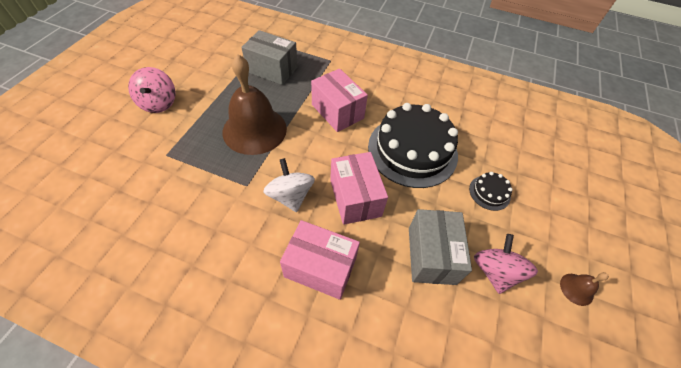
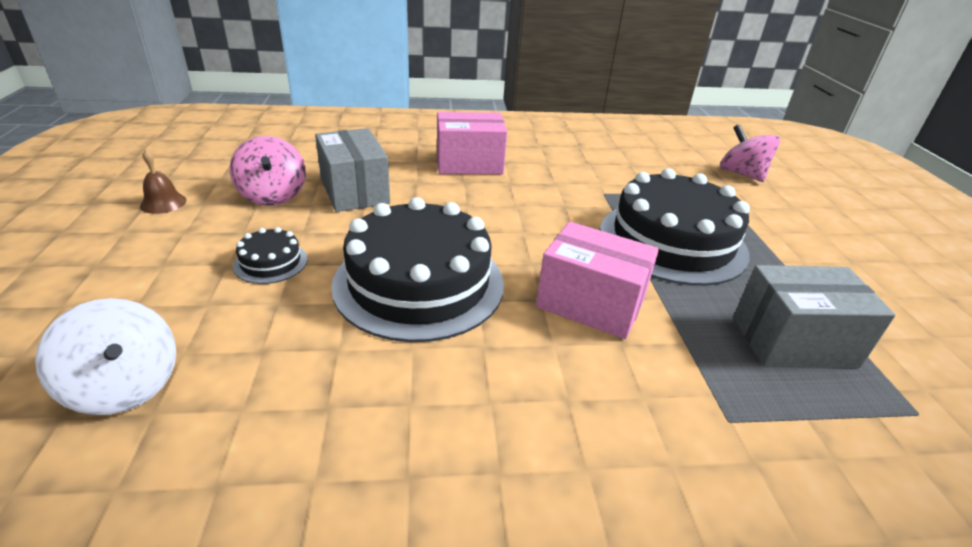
camera: 155 degrees right, 20 degrees down
pink spinning top [128,67,176,113] -> pink spinning top moved to [720,124,780,182]
brown bell [223,54,287,155] -> black cake [600,168,750,286]
white spinning top [263,158,315,212] -> white spinning top moved to [35,298,176,415]
pink box [330,152,388,225] -> none

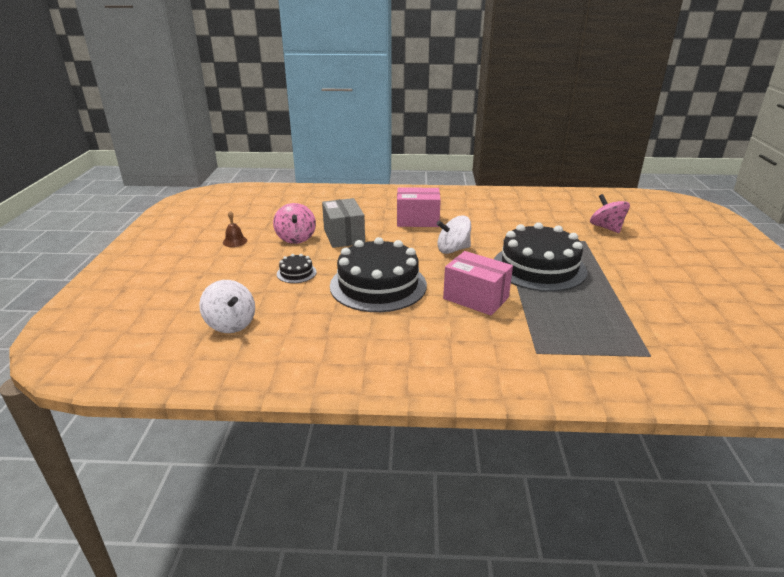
camera: 10 degrees right, 5 degrees down
grey box [733,265,896,368] -> none
none -> white spinning top [437,215,471,254]

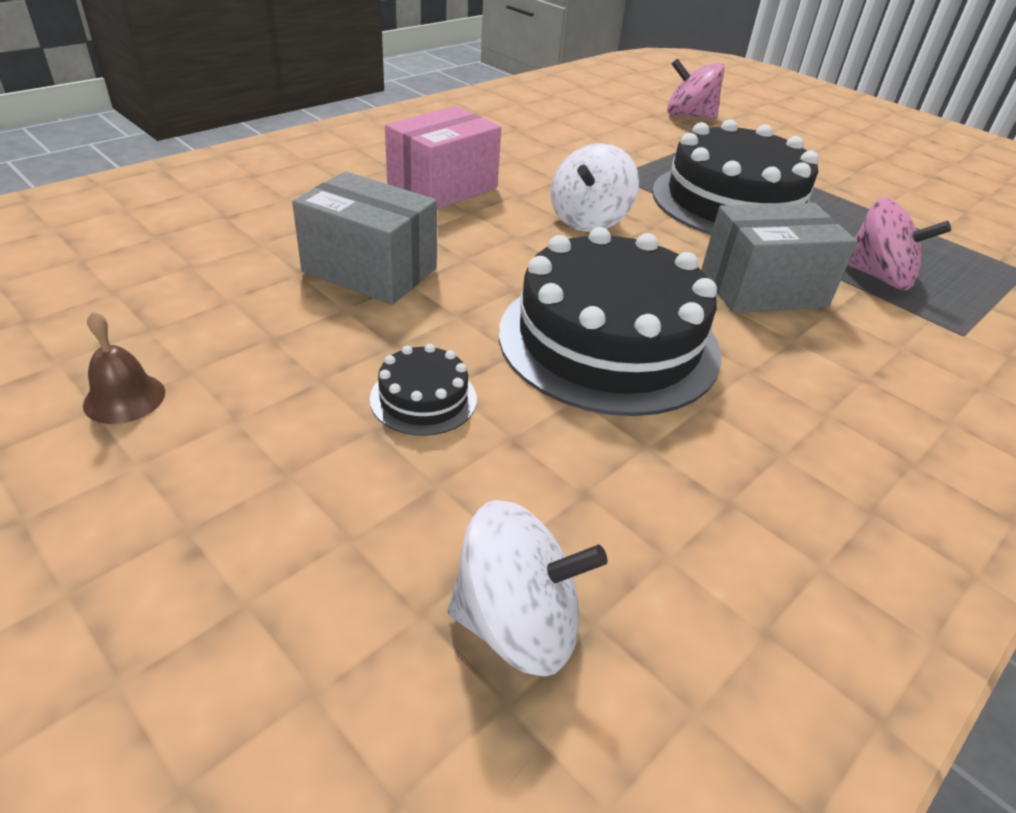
camera: 50 degrees left, 10 degrees up
pink spinning top [273,203,316,244] -> pink spinning top moved to [848,197,951,290]
pink box [443,251,513,315] -> grey box [701,203,857,313]

